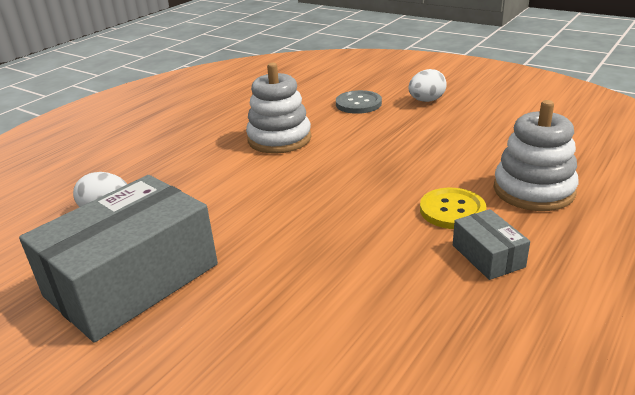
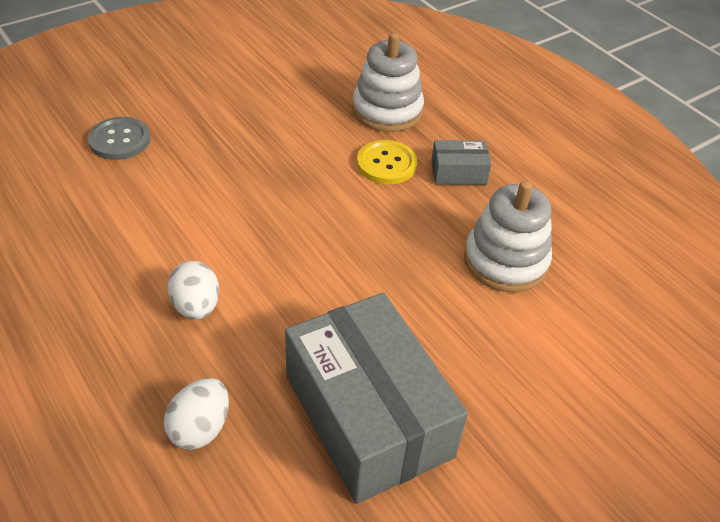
camera: 75 degrees left, 15 degrees up
white stacking toy [246,63,311,154] -> white stacking toy moved to [464,180,552,292]
white egg [408,69,447,102] -> white egg moved to [167,261,219,319]

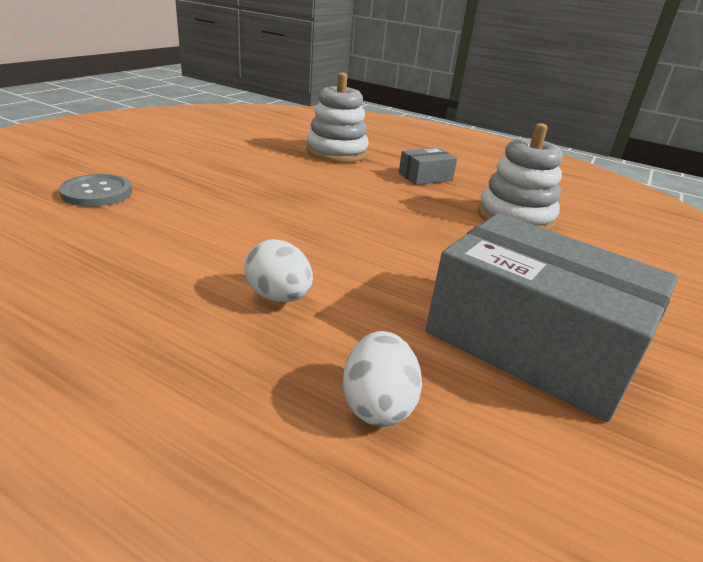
camera: 25 degrees left, 15 degrees down
yellow button [357,140,417,184] -> none

